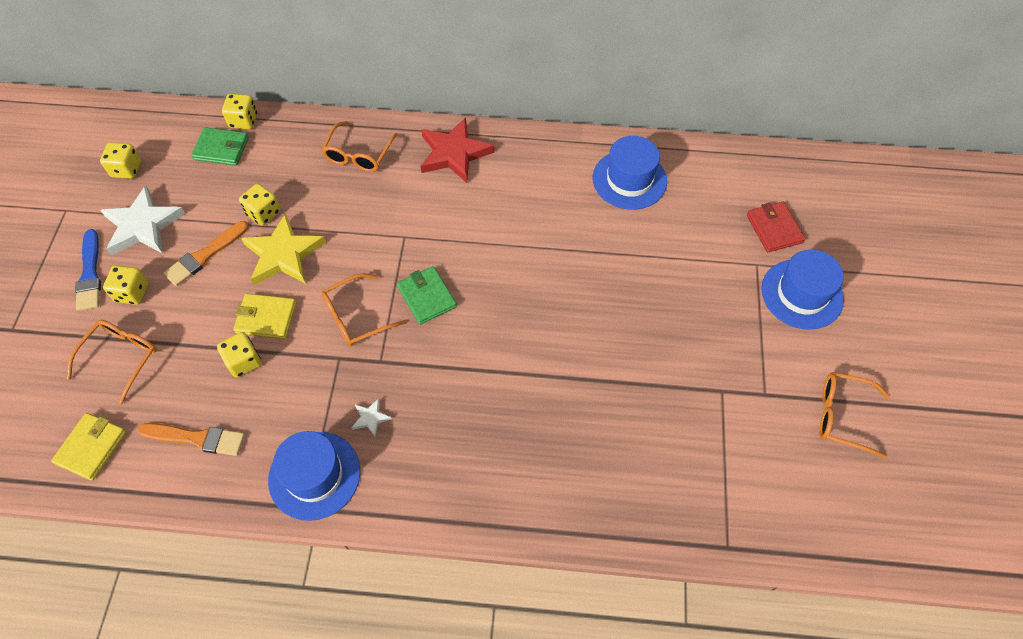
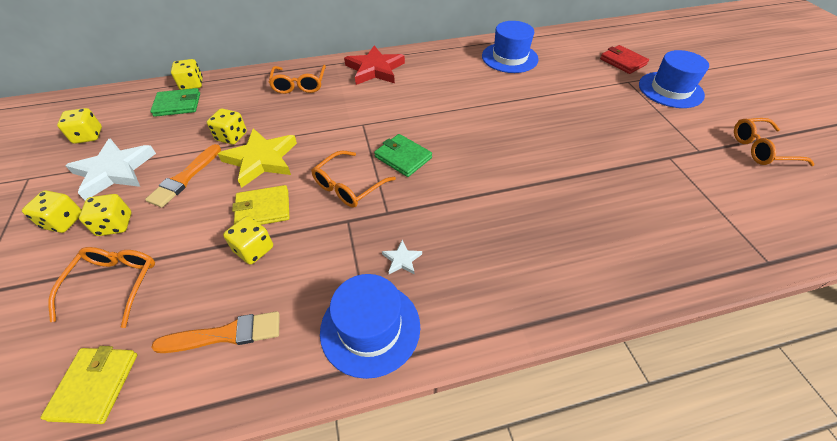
camera: 20 degrees left, 10 degrees down
blue brush [75,229,101,311] -> yellow dice [22,190,82,233]

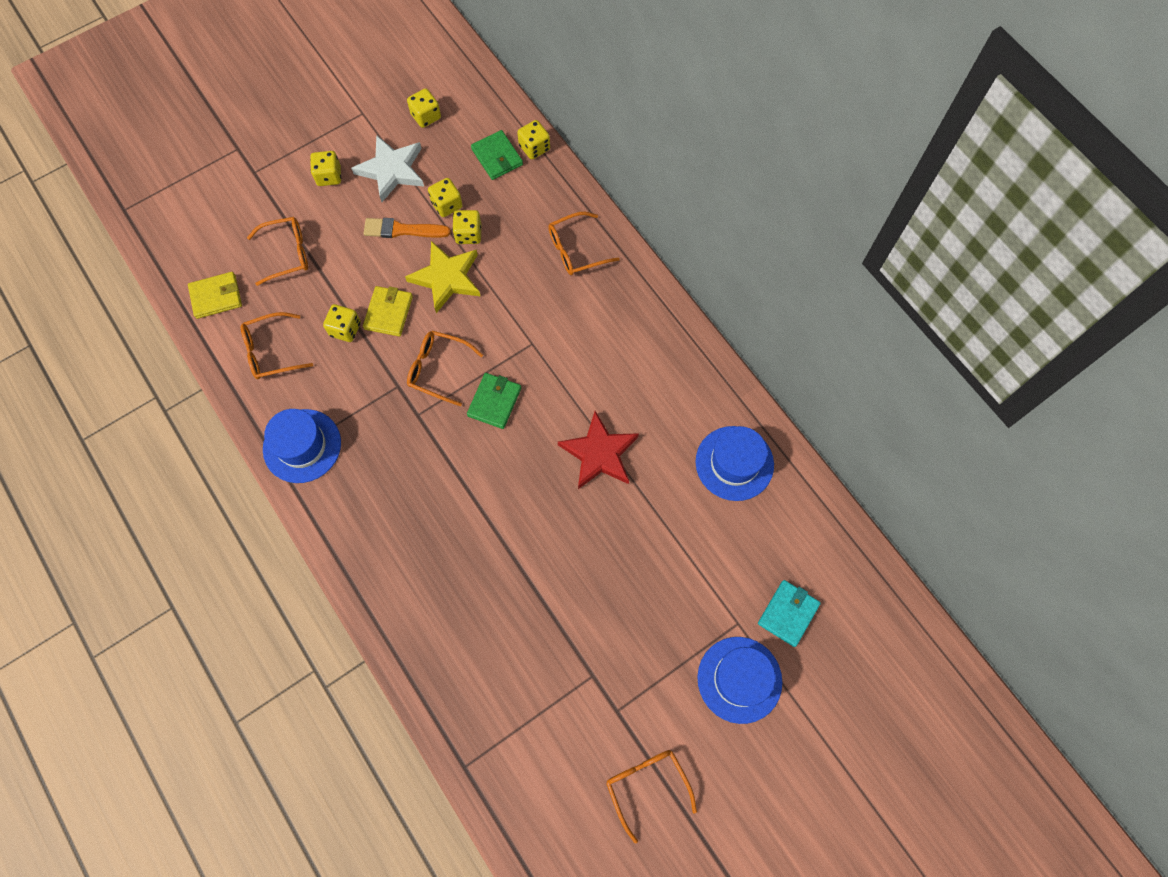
camera: 70 degrees right, 20 degrees up
yellow dice [79,194,131,236] -> yellow dice moved to [428,178,463,217]
orange brush [151,311,280,353] -> orange glasses [241,312,313,379]
yellow wallet [232,185,290,225] -> yellow wallet turned 45 degrees clockwise [363,286,413,337]
red star [344,46,405,85] -> red star moved to [558,411,639,489]
white star [382,240,422,275] -> none
red wallet [600,45,649,74] -> turquoise wallet [758,580,821,647]

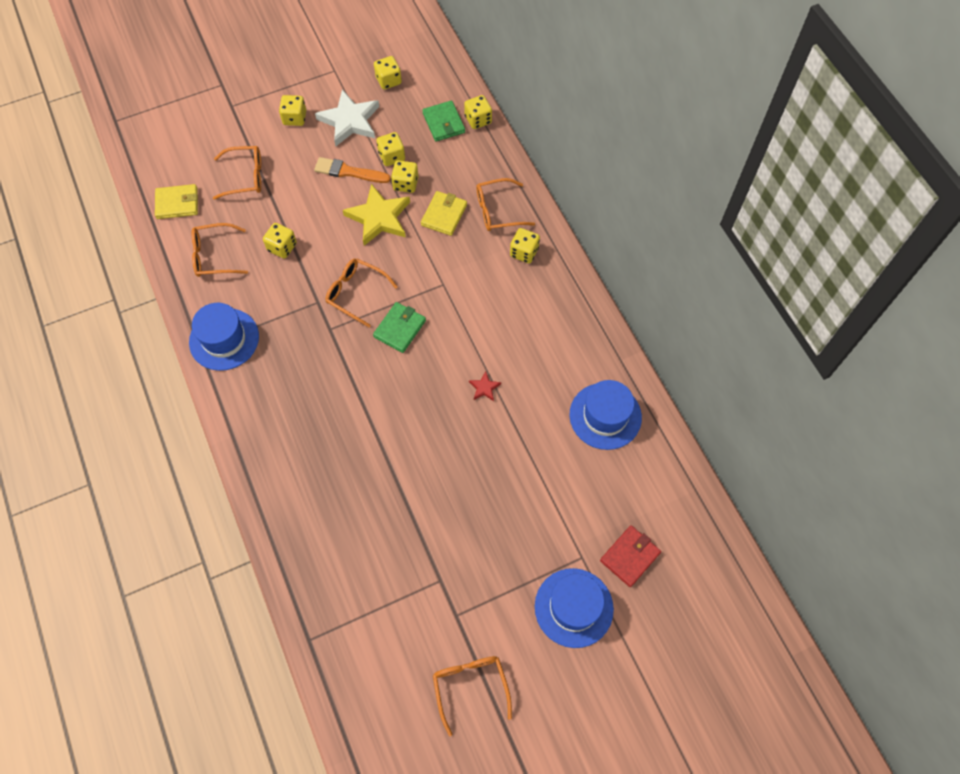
camera: 10 degrees right, 5 degrees down
yellow wallet [363,286,413,337] -> yellow wallet moved to [421,191,467,236]
red star [558,411,639,489] -> red star [469,371,501,401], size x0.44
turquoise wallet [758,580,821,647] -> red wallet [600,525,661,587]
none -> yellow dice [510,228,540,263]

